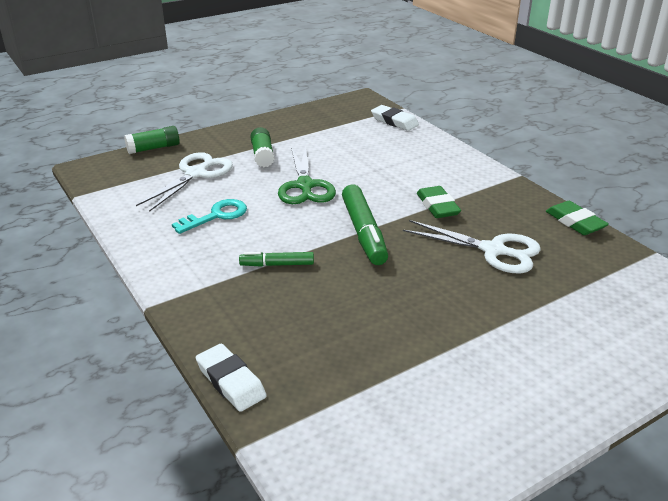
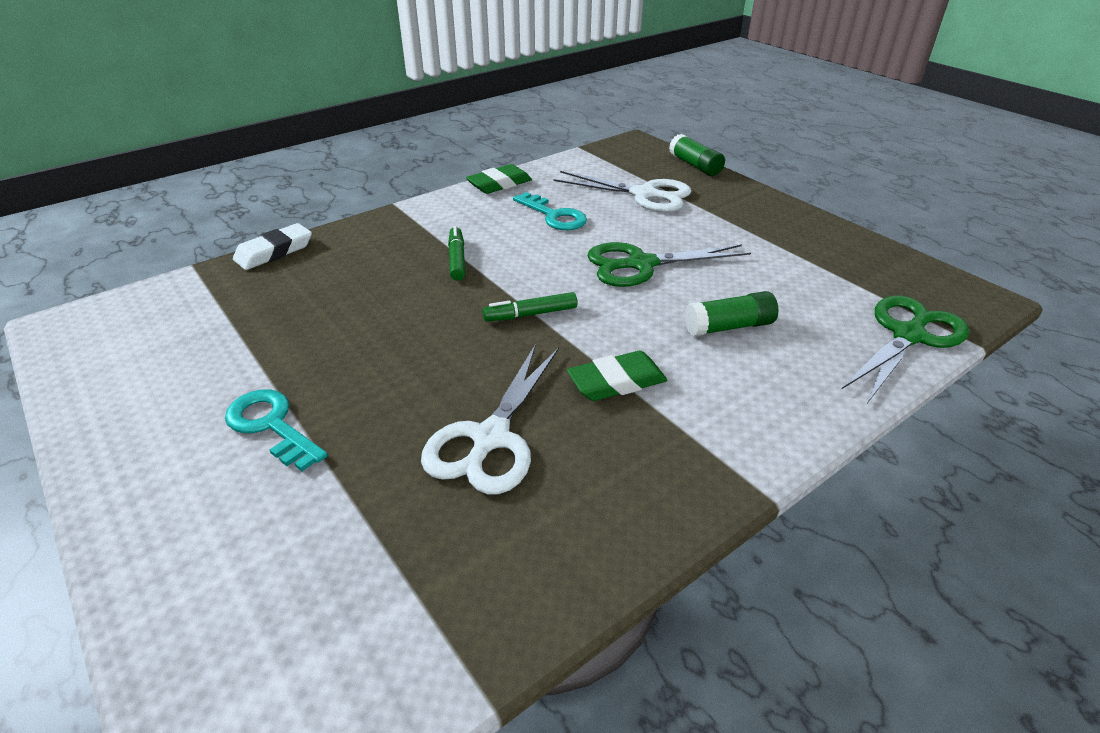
camera: 85 degrees right, 5 degrees up
green glue stick [250,127,275,167] -> green glue stick moved to [684,291,778,336]
green marker [342,184,388,265] -> green marker [482,292,577,321], size x0.56
white eraser [371,105,419,131] -> green scissors [842,295,969,403]
green eraser [546,201,609,235] -> green eraser moved to [466,164,532,194]
none -> turquoise key [225,389,328,471]

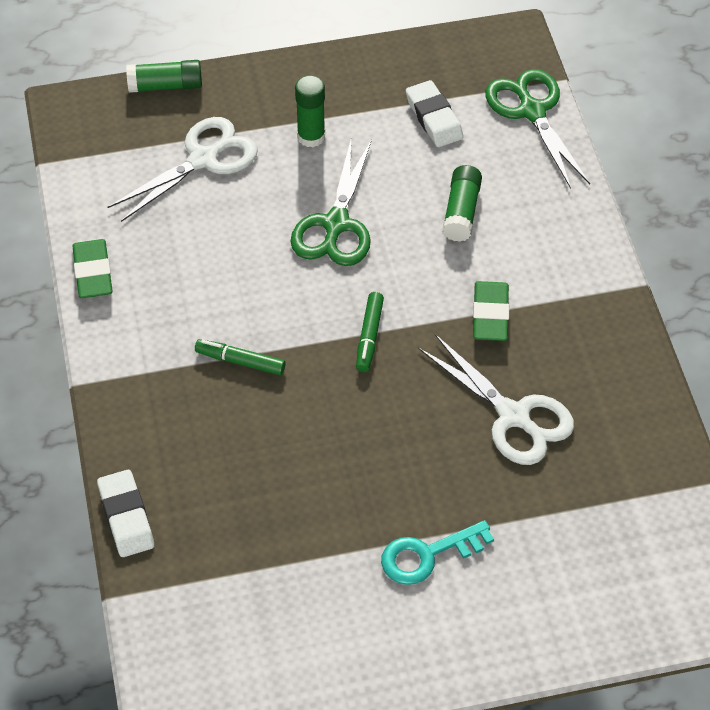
camera: 65 degrees left, 15 degrees up
turquoise key [513,192,587,230] -> none
none -> green glue stick [295,75,325,147]
none -> white eraser [406,80,464,147]

